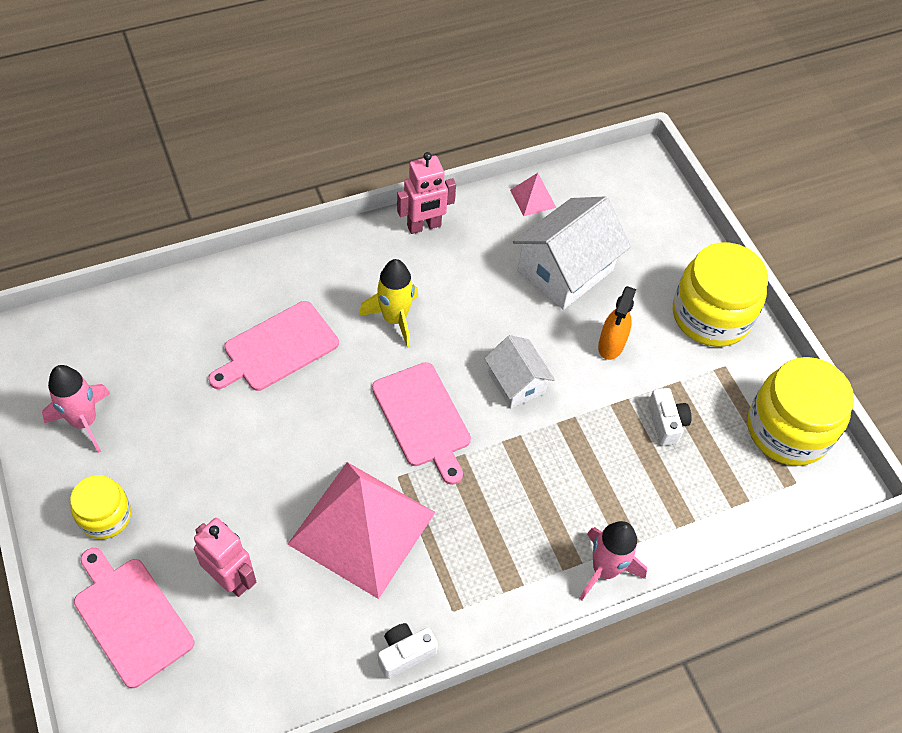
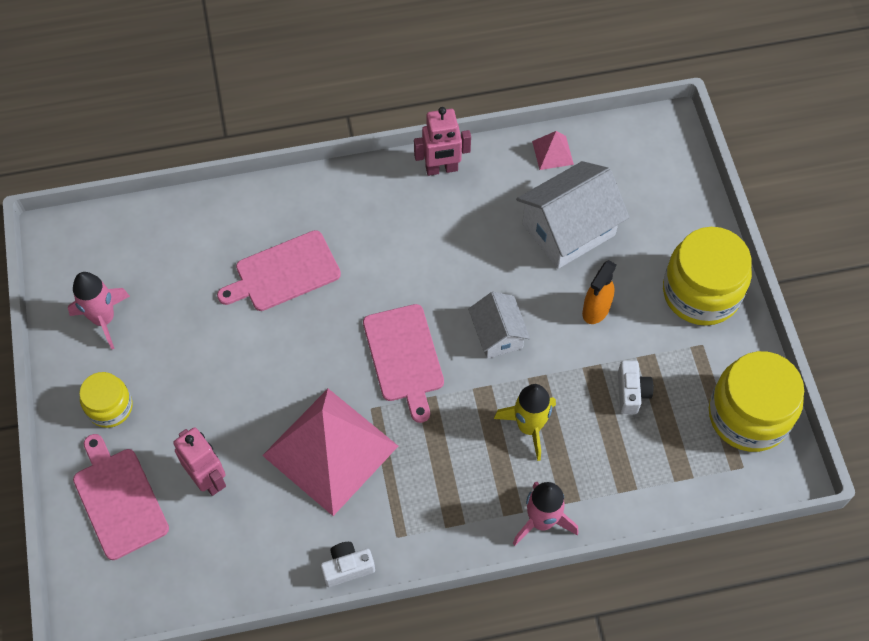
camera: 15 degrees right, 5 degrees up
yellow rocket [359,259,418,348] -> yellow rocket moved to [494,384,556,461]

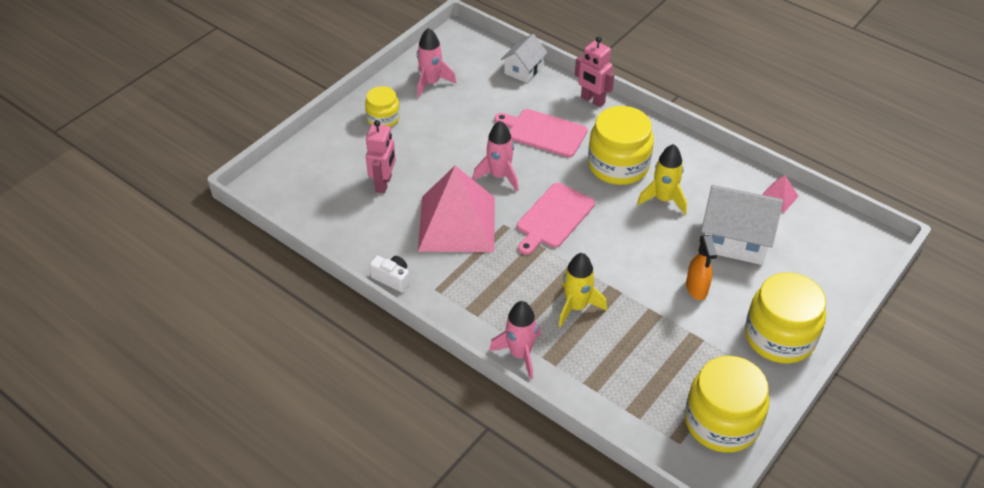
camera: 50 degrees right, 15 degrees down
pink cutting board [73,434,169,560] -> none
pink robot [414,107,471,176] -> pink robot moved to [575,36,615,107]
white house [468,292,530,359] -> white house moved to [501,34,548,83]
orange spray bottle [582,260,617,324] -> orange spray bottle turned 90 degrees counterclockwise [686,235,717,300]
white camera [618,360,654,414] -> none
none -> pink rocket [473,121,519,191]
none -> yellow jar [588,106,654,185]
none -> yellow rocket [637,144,687,214]

